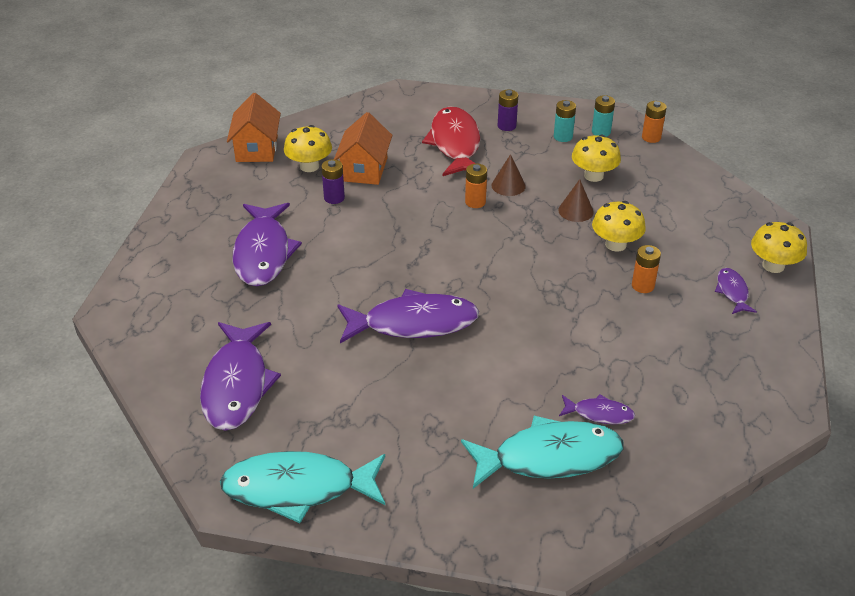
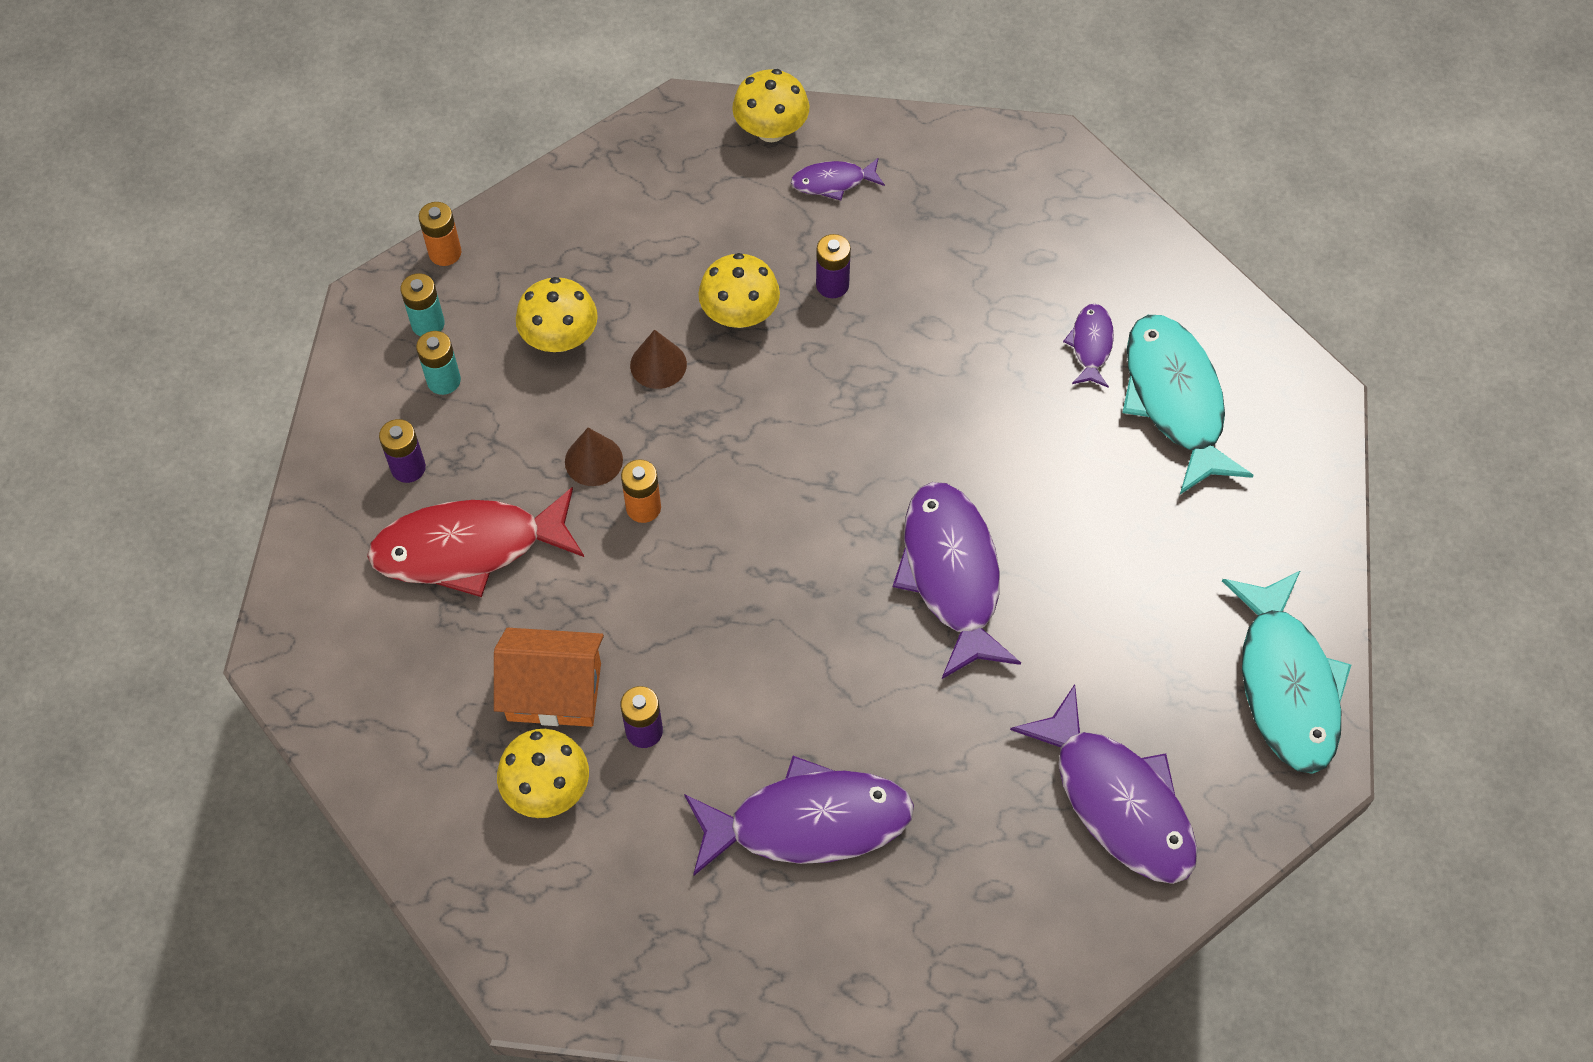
camera: 95 degrees left, 20 degrees up
purple fish [200,322,281,431] -> purple fish turned 60 degrees clockwise [1010,684,1198,884]
orange house [227,93,281,162] -> none
orange battery [632,245,661,293] -> purple battery [816,234,851,298]

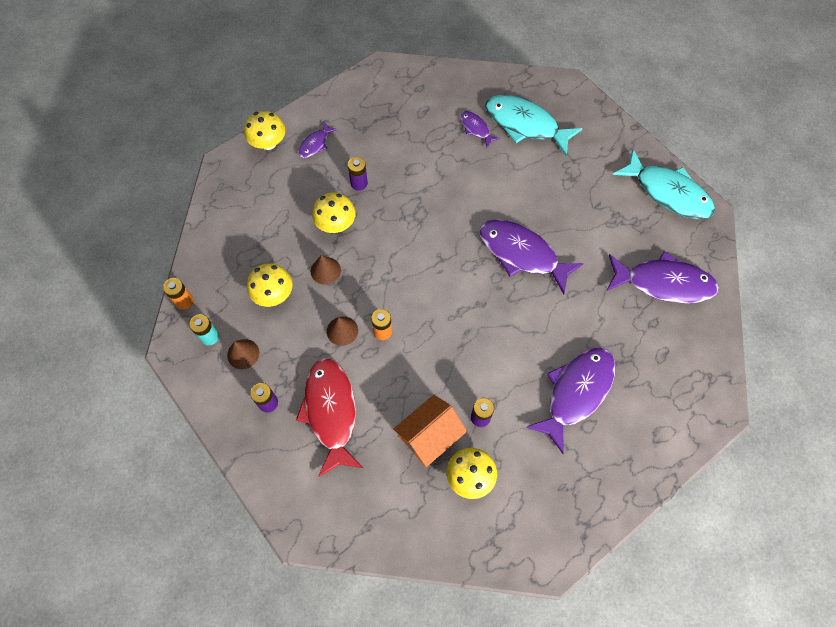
camera: 45 degrees left, 5 degrees up
red fish [367,487,584,597] -> red fish turned 135 degrees clockwise [296,358,363,477]
turquoise battery [416,331,461,395] -> brown cone [227,339,259,369]

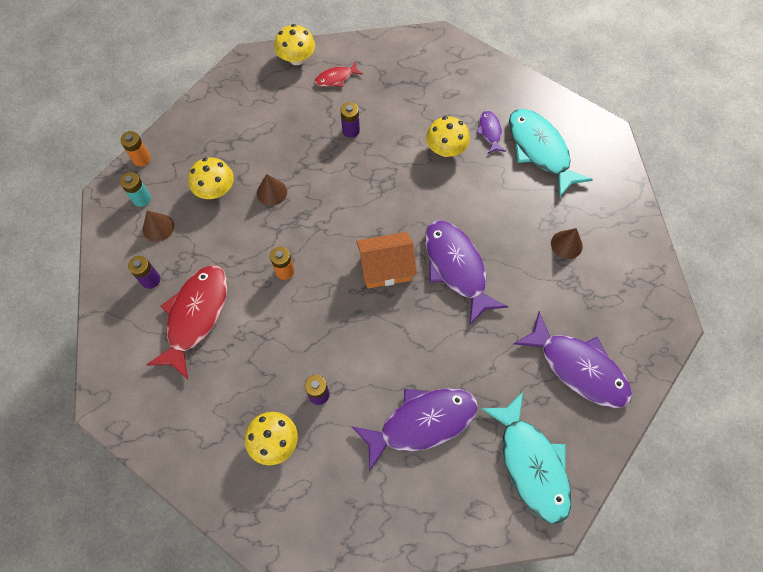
camera: 30 degrees right, 0 degrees up
purple fish [298,122,338,158] -> red fish [315,61,363,87]
yellow mushroom [312,193,356,233] -> yellow mushroom moved to [426,116,470,157]
brown cone [327,316,358,346] -> brown cone moved to [551,228,583,259]
orange house [393,395,467,467] -> orange house moved to [356,232,417,288]
turquoise fish [613,149,715,219] -> turquoise fish moved to [481,392,571,524]

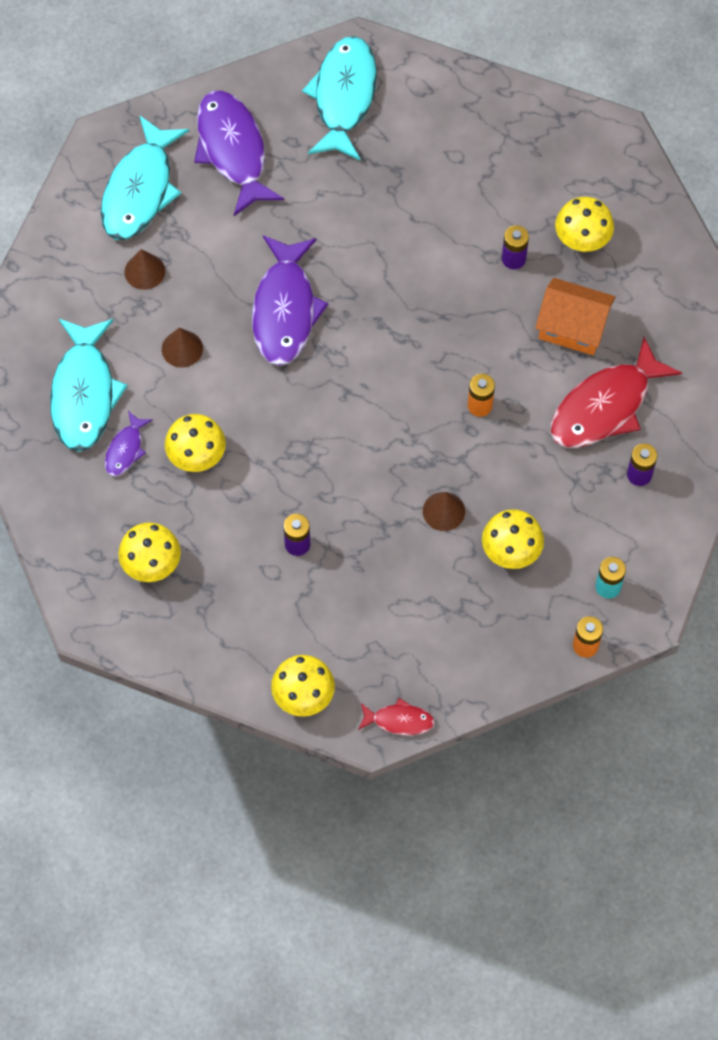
camera: 150 degrees left, 0 degrees up
brown cone [143,211,174,242] -> brown cone moved to [162,328,203,367]
red fish [315,61,363,87] -> red fish moved to [358,698,435,735]
purple fish [352,388,478,471] -> none
orange house [356,232,417,288] -> orange house moved to [535,278,616,355]
none -> turquoise fish [101,115,189,240]
none -> yellow mushroom [118,522,181,582]

